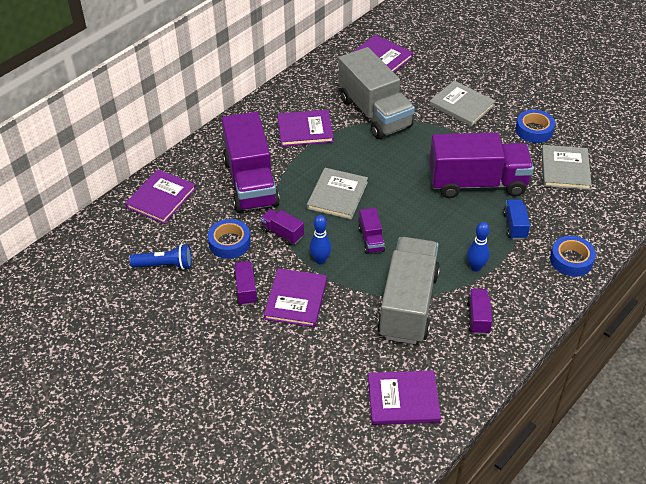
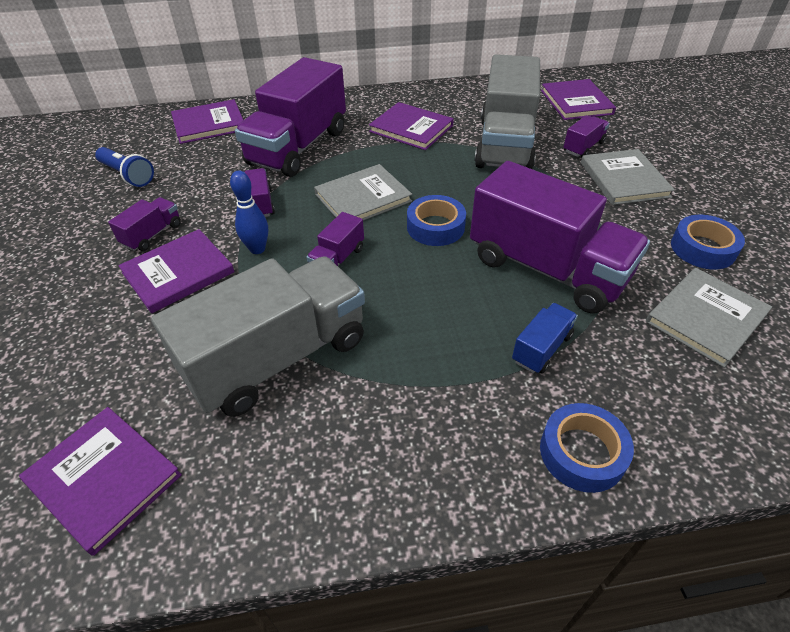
camera: 40 degrees right, 0 degrees up
blue tape [208,219,251,259] -> blue tape moved to [407,195,466,246]
blue bowling pin [467,222,490,272] -> none
purple truck [467,289,492,334] -> purple truck moved to [563,115,610,157]

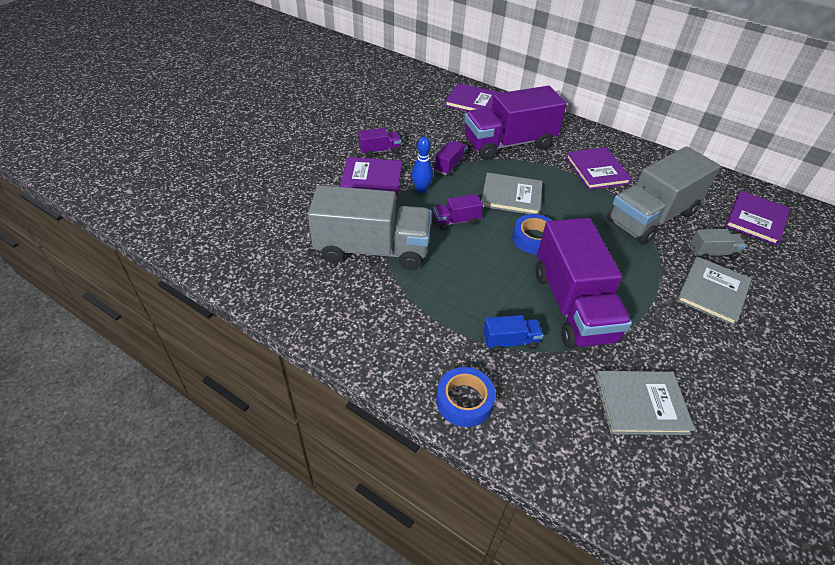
camera: 40 degrees right, 0 degrees up
purple book [19,407,182,556] -> none
blue flashlight [95,147,154,187] -> none
purple truck [563,115,610,157] -> grey truck [690,229,746,260]
blue tape [671,215,745,269] -> none

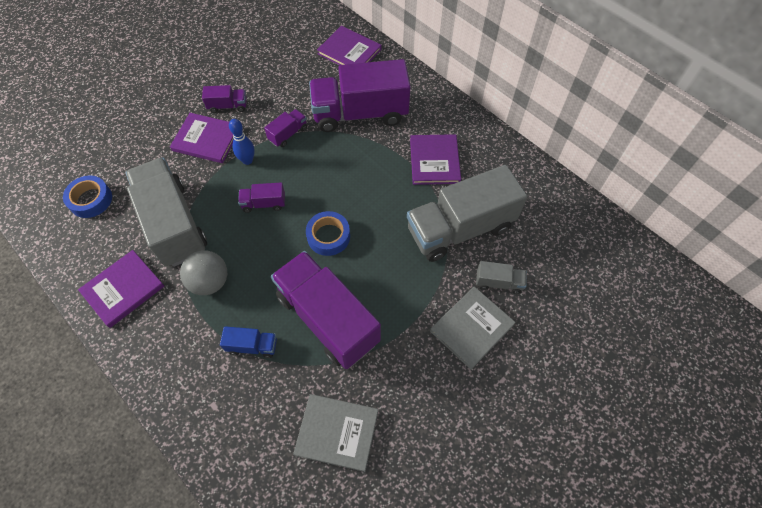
camera: 15 degrees right, 15 degrees up
grey truck [308,185,432,270] -> grey truck turned 135 degrees counterclockwise [126,158,207,267]
blue tape [436,367,496,427] -> blue tape moved to [63,176,112,218]
grey book [481,172,543,215] -> none
purple truck [535,218,632,349] -> purple truck turned 135 degrees clockwise [271,251,381,369]
purple book [725,190,790,246] -> purple book moved to [78,250,164,328]
none -> grey ball [180,250,227,295]

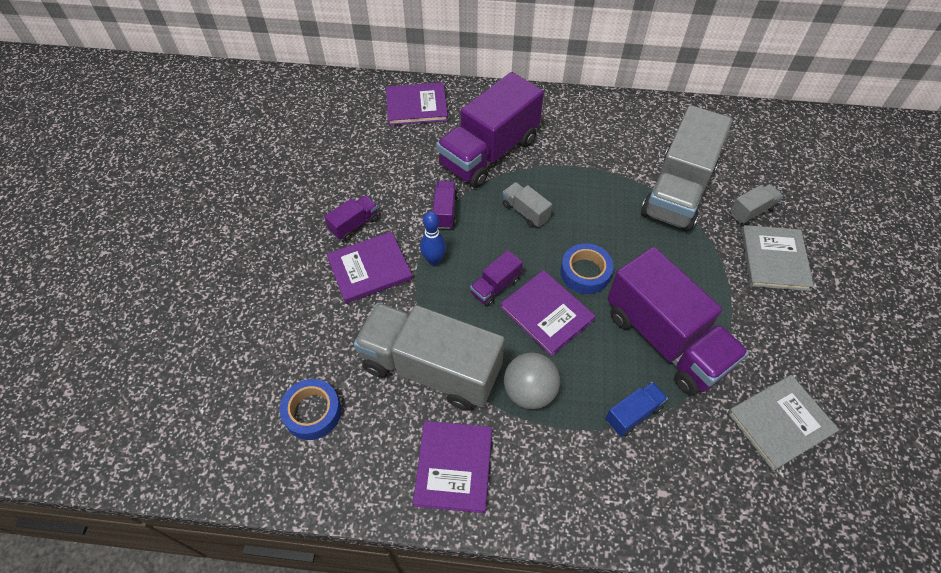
camera: 40 degrees left, 5 degrees down
purple truck [271,251,381,369] -> purple truck turned 135 degrees counterclockwise [607,247,749,396]
purple book [410,134,461,185] -> purple book moved to [500,270,596,356]
none -> grey truck [503,182,552,228]

